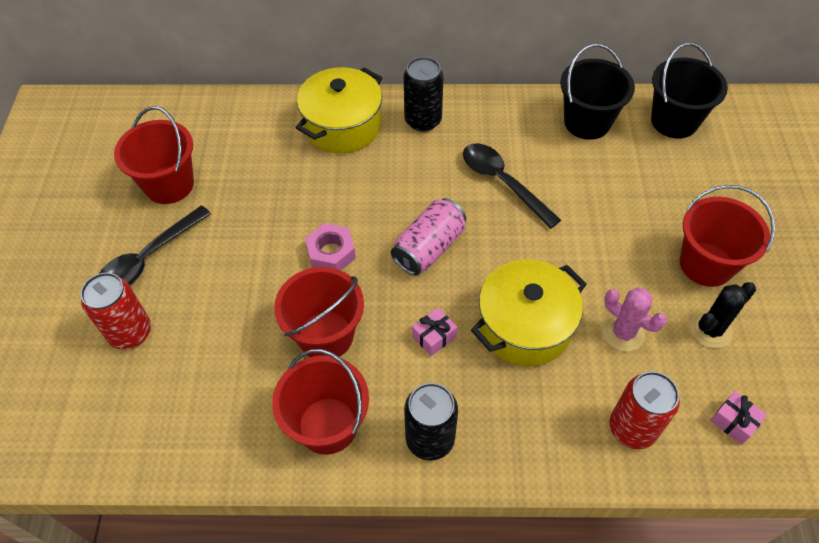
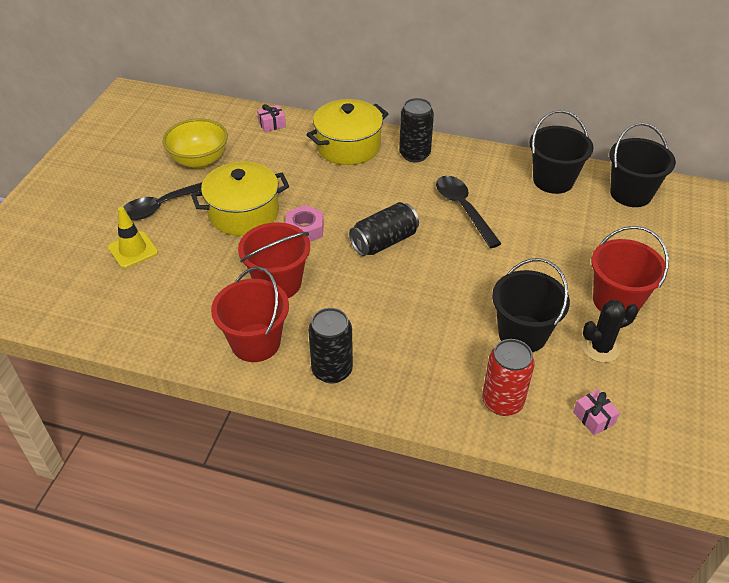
camera: 15 degrees right, 10 degrees down
red can [80,272,151,349] -> yellow traffic cone [108,207,158,268]
red bucket [114,106,194,204] -> yellow bowl [163,118,228,169]
pink can [391,198,466,276] -> black can [349,202,419,256]
pink gift [412,307,457,356] -> pink gift moved to [257,104,286,132]
yellow pot [471,259,587,367] -> yellow pot moved to [191,161,289,236]
pink cactus [602,287,667,351] -> black bucket [492,258,570,352]

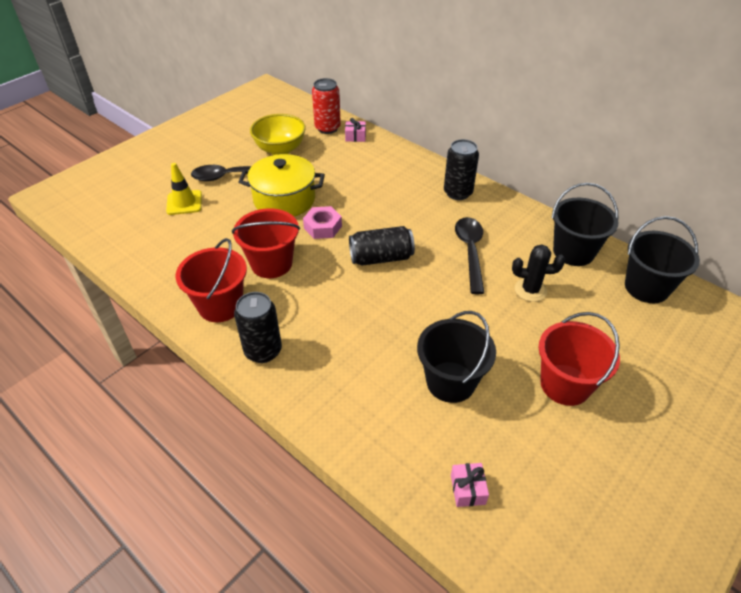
camera: 25 degrees right, 0 degrees up
yellow pot [306,99,389,165] -> none
red can [482,339,535,416] -> red can moved to [312,78,341,134]
black cactus [582,300,638,363] -> black cactus moved to [512,244,565,302]

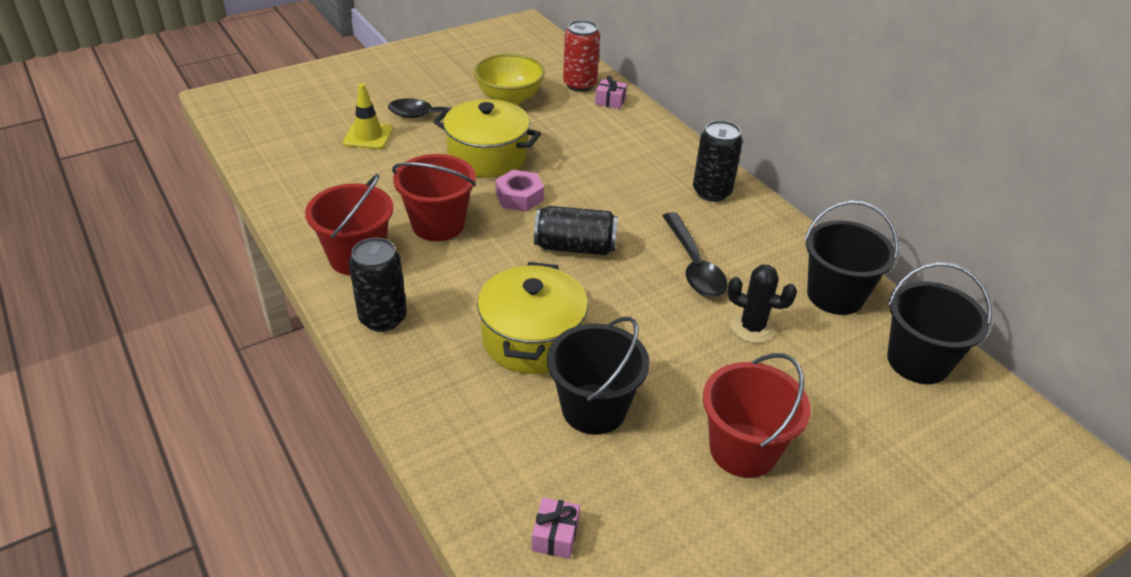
camera: 15 degrees right, 5 degrees down
black spoon [455,217,484,294] -> black spoon turned 150 degrees clockwise [662,212,728,297]
none -> yellow pot [477,262,588,374]

